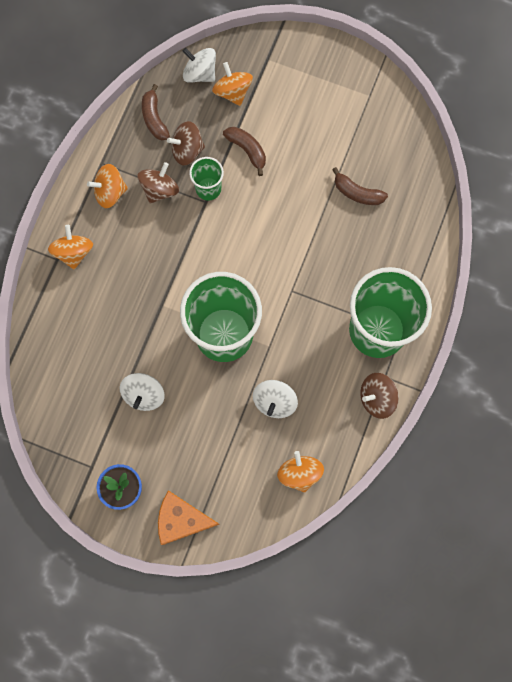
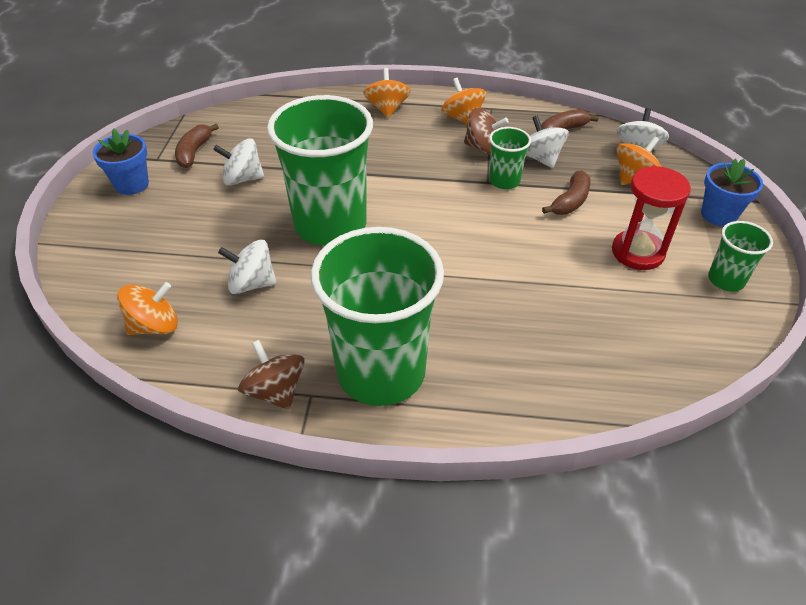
camera: 75 degrees right, 30 degrees down
orange spinning top [48,225,93,269] -> orange spinning top turned 75 degrees counterclockwise [363,68,411,118]
orange cheese [158,490,220,545] -> none
brown spinning top [167,121,205,166] -> white spinning top [526,115,569,168]
brown banana [332,167,388,205] -> brown banana moved to [175,124,219,168]
none -> red hourglass [612,166,691,270]
none -> blue flower pot [701,159,763,226]
none -> green cup [708,221,773,291]

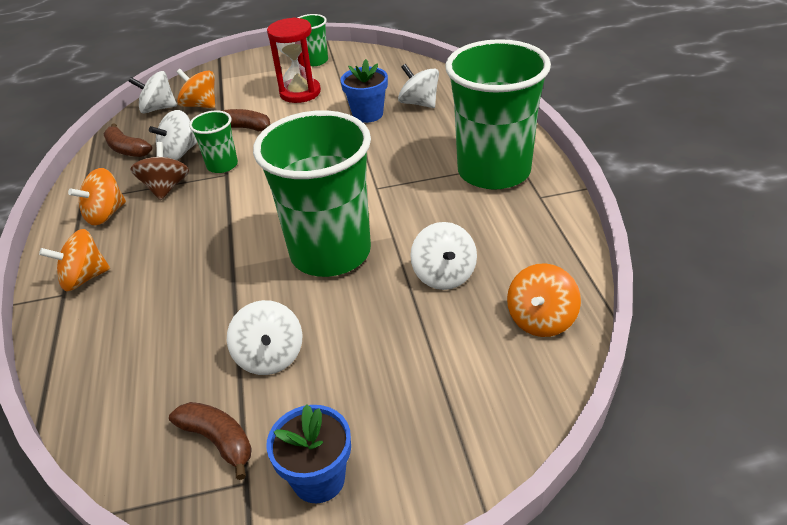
camera: 105 degrees left, 5 degrees down
orange spinning top [117,282,178,335] -> orange spinning top turned 105 degrees counterclockwise [507,263,581,337]
brown banana [175,124,219,168] -> brown banana turned 135 degrees counterclockwise [169,402,252,480]
brown spinning top [238,340,305,410] -> none
blue flower pot [701,159,763,226] -> blue flower pot moved to [341,59,388,123]
none -> white spinning top [398,64,439,108]

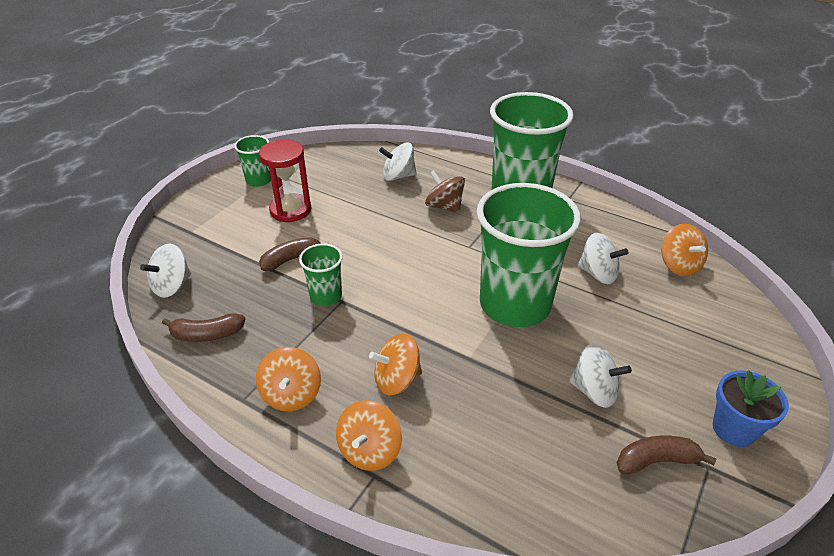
camera: 50 degrees left, 0 degrees up
brown spinning top [130,142,189,200] -> brown spinning top moved to [425,170,465,213]
white spinning top [149,110,197,160] -> none
orange spinning top [177,69,215,108] -> orange spinning top moved to [369,334,422,395]
blue flower pot [341,59,388,123] -> none

